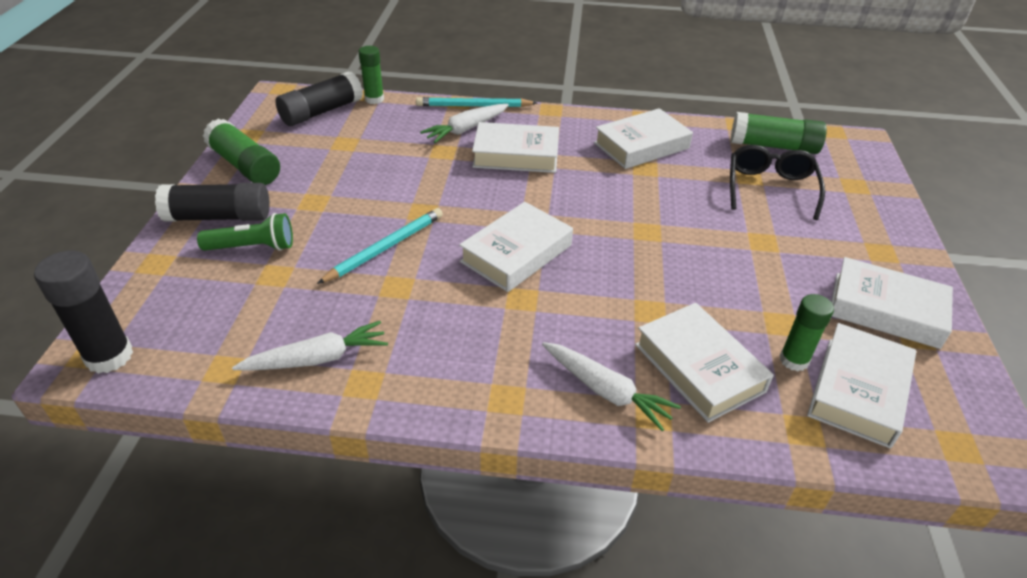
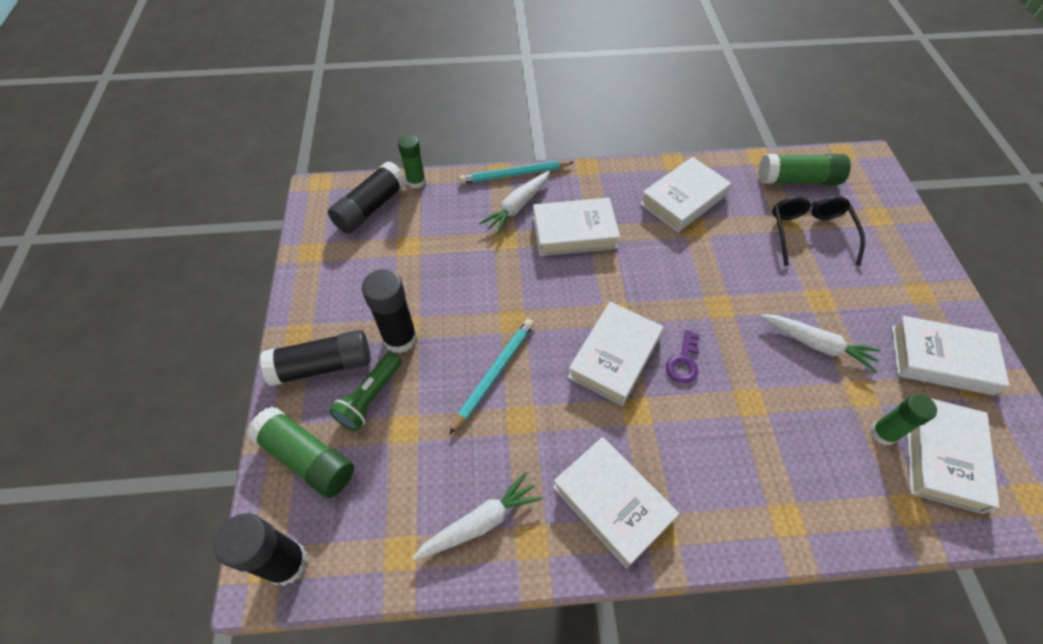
camera: 10 degrees left, 15 degrees up
green flashlight [197,213,293,251] -> green flashlight turned 135 degrees clockwise [329,352,402,431]
green glue stick [203,119,280,185] -> green glue stick moved to [247,407,354,498]
white carrot [542,342,681,431] -> white carrot moved to [760,314,881,372]
white book [635,303,774,423] -> white book moved to [553,437,679,568]
none -> black glue stick [362,269,417,353]
none -> purple key [666,330,700,384]

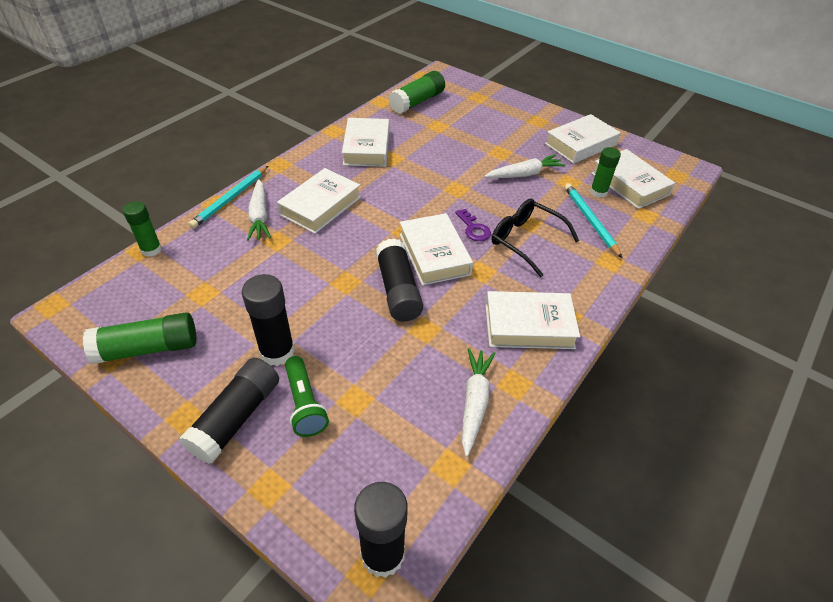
camera: 50 degrees left, 10 degrees down
green glue stick [247,407,354,498] -> green glue stick moved to [83,312,196,364]
black glue stick [328,161,407,234] -> black glue stick moved to [376,238,423,321]
turquoise pencil [449,319,534,435] -> turquoise pencil moved to [564,183,622,258]
black glasses [772,196,865,266] -> black glasses moved to [492,199,579,277]

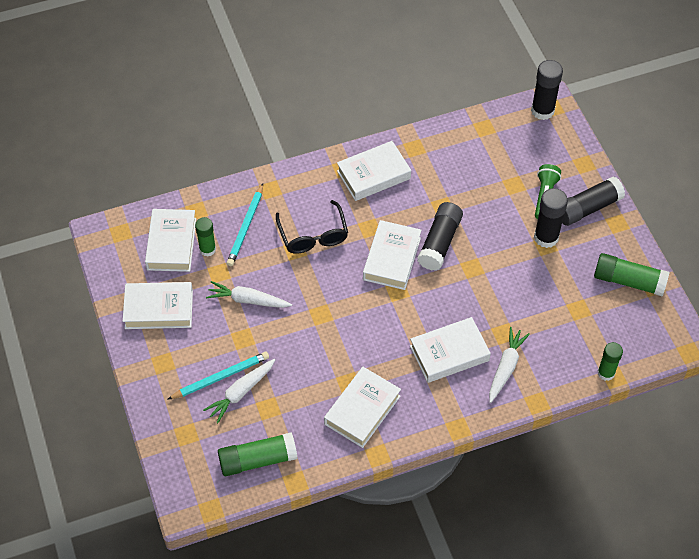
camera: 145 degrees left, 10 degrees up
turquoise pencil [188,166,268,229] -> turquoise pencil moved to [167,352,269,400]
purple key [455,209,491,241] -> none
white carrot [462,348,496,457] -> white carrot moved to [203,359,276,423]
white book [485,291,580,349] -> white book turned 60 degrees counterclockwise [337,141,411,201]

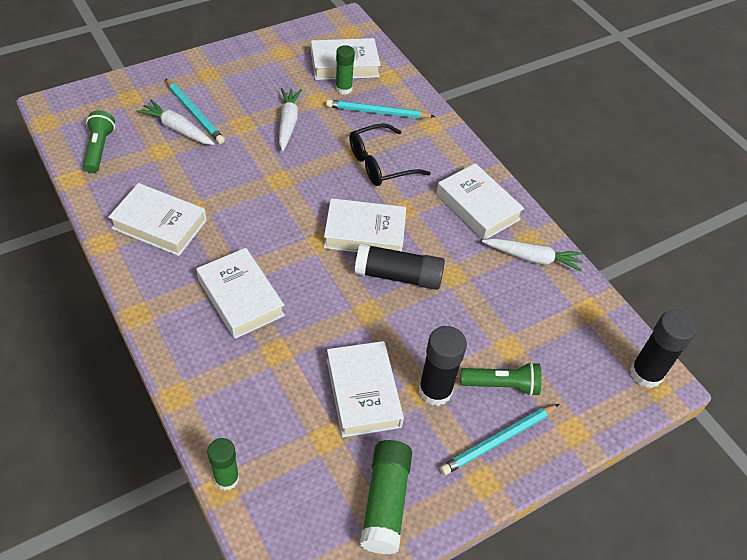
camera: 75 degrees right, 5 degrees down
white book [123,282,193,329] -> white book moved to [327,341,404,437]
green glue stick [218,432,298,476] -> green flashlight [83,110,115,173]
white carrot [489,327,530,403] -> white carrot moved to [482,238,583,271]
black glue stick [562,176,625,226] -> turquoise pencil [440,404,559,475]

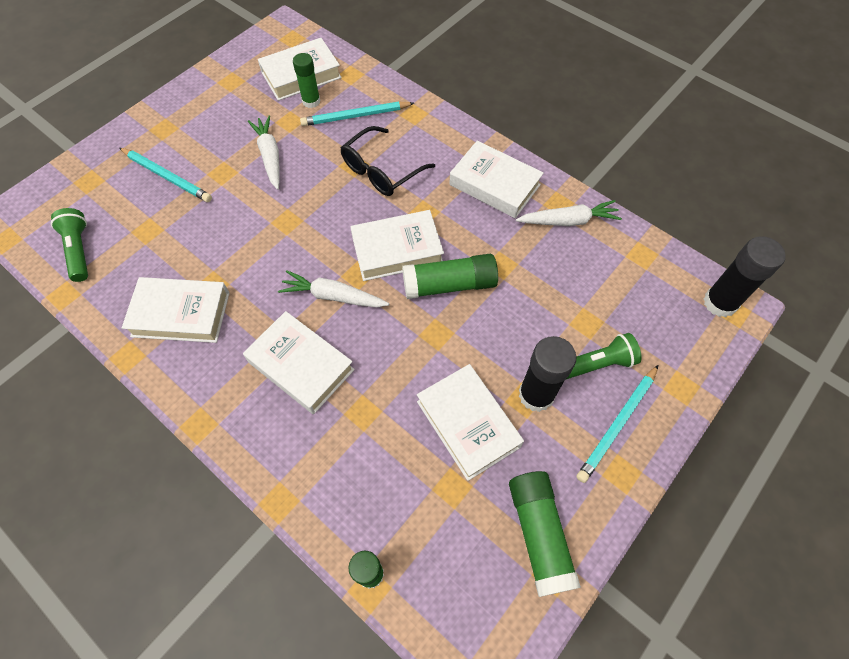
camera: 15 degrees left, 10 degrees up
white carrot [136,100,215,145] -> white carrot moved to [278,270,390,308]
black glue stick [354,243,445,290] -> green glue stick [402,254,498,299]

